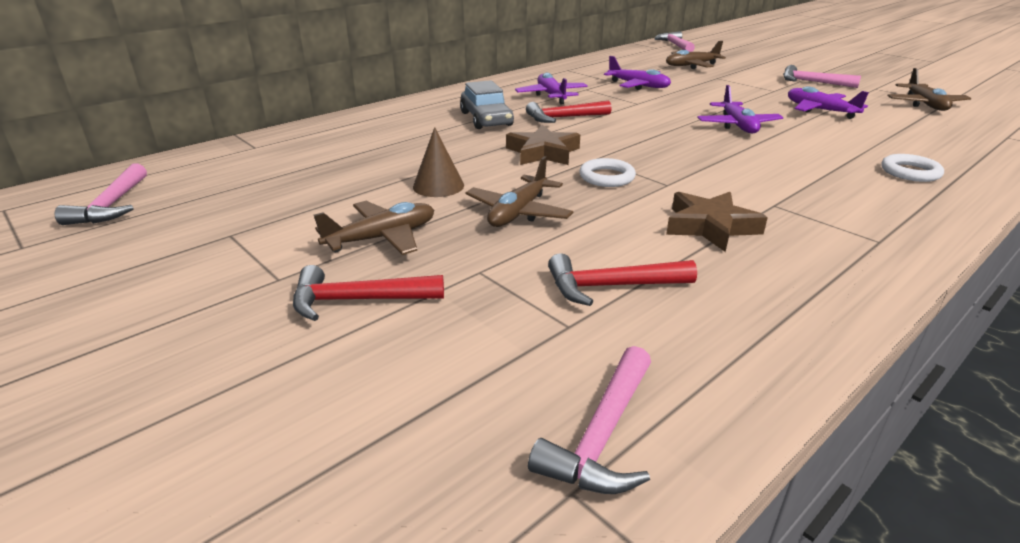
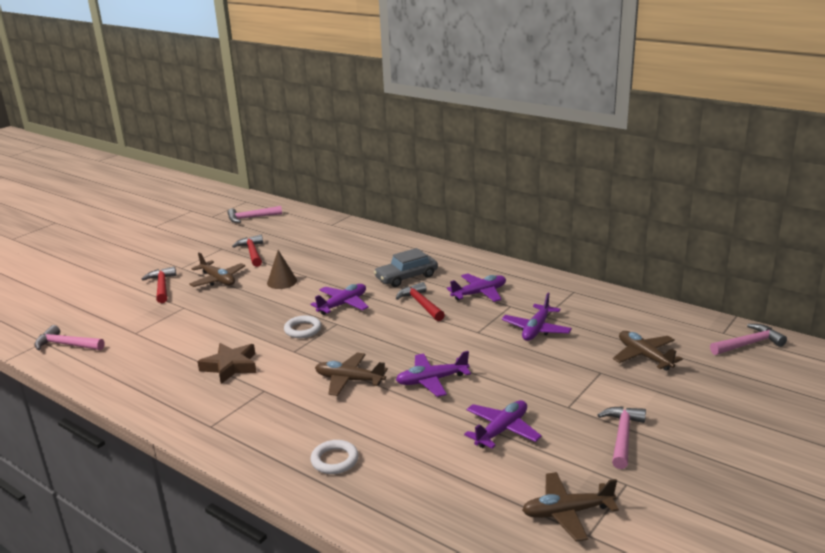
camera: 80 degrees right, 5 degrees down
brown plane [466,156,573,227] -> brown plane moved to [315,352,388,396]
brown star [506,125,580,165] -> purple plane [310,284,369,315]
red hammer [548,253,697,306] -> red hammer moved to [232,235,263,267]

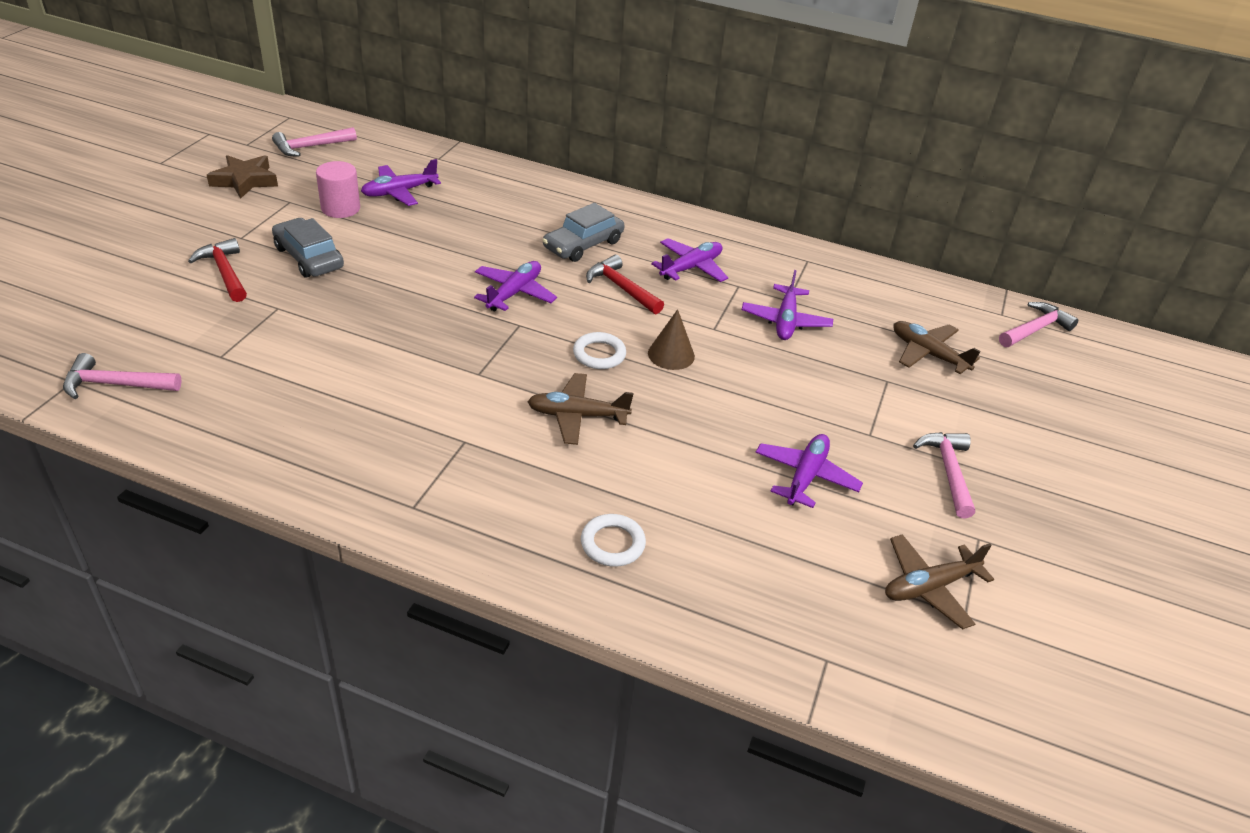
camera: 20 degrees left, 15 degrees up
brown plane [189,252,245,287] -> grey car [272,218,344,278]
brown star [197,343,257,384] -> brown star moved to [207,155,278,199]
red hammer [232,235,263,267] -> pink cylinder [316,161,360,218]
brown cone [267,250,297,289] -> brown cone moved to [648,309,695,370]
white ring [284,315,321,338] -> white ring moved to [573,332,626,369]
purple plane [396,351,471,397] -> purple plane moved to [361,159,441,206]

